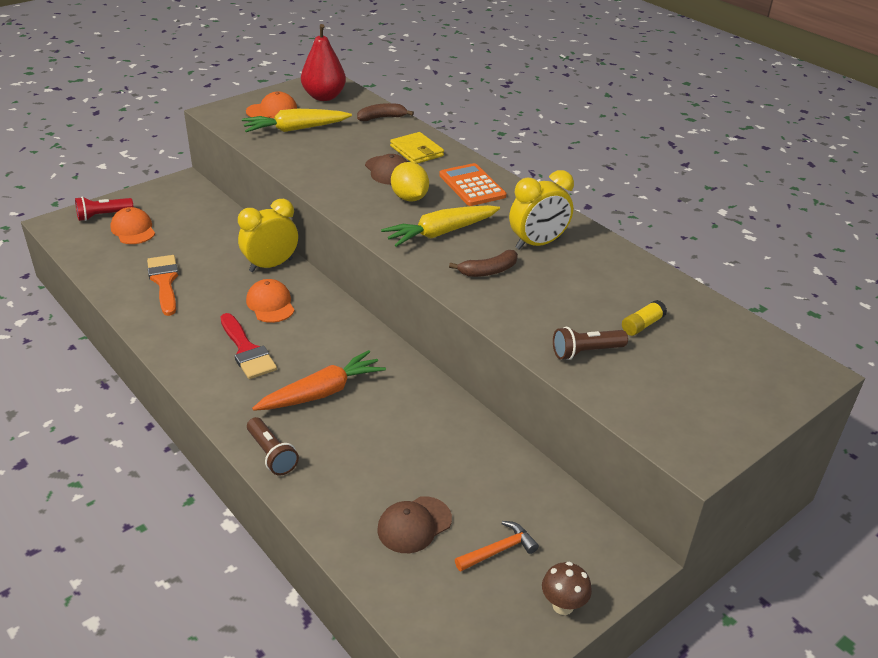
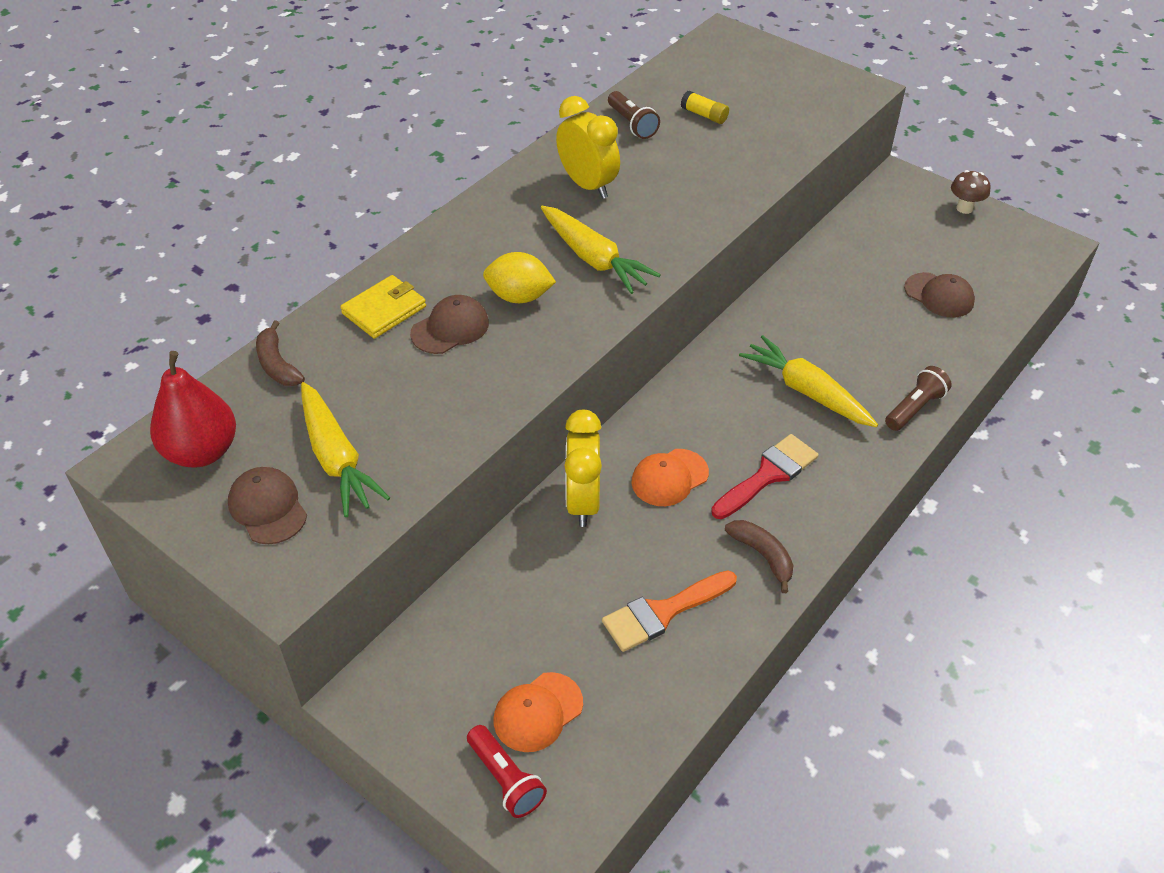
camera: 100 degrees left, 10 degrees up
yellow clock [238,199,298,272] -> yellow clock turned 45 degrees clockwise [564,410,602,527]
orange cap [246,92,297,118] -> brown cap [228,467,307,544]
orange carrot [252,350,386,411] -> yellow carrot [739,335,878,427]
yellow lemon [391,162,429,202] -> yellow lemon turned 45 degrees clockwise [483,252,556,303]
orange calculator [439,163,506,206] -> none
brown banana [449,250,518,277] -> brown banana moved to [725,520,793,593]
orange hammer [455,521,539,572] -> none
brown flashlight [553,327,628,360] -> brown flashlight moved to [608,91,660,139]

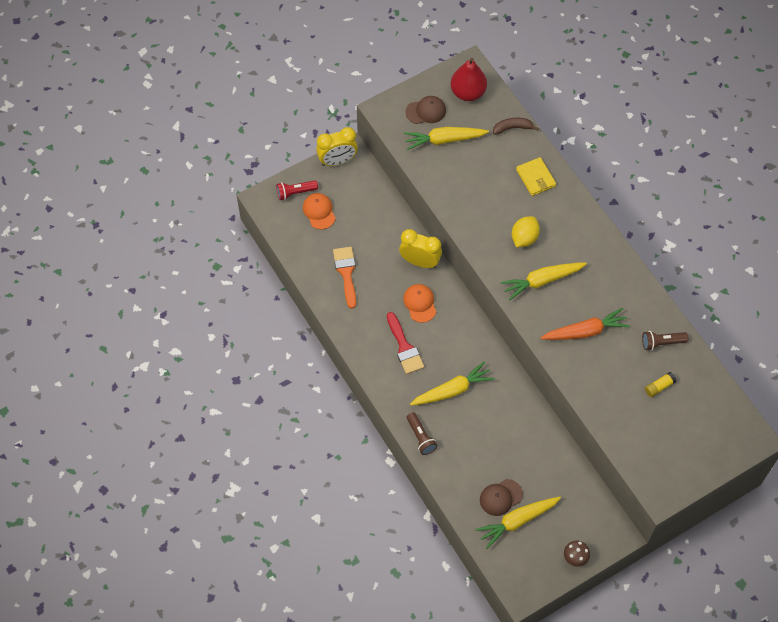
camera: 110 degrees right, 15 degrees up
brown cap [410,295,489,354] -> none
yellow clock [556,96,620,199] -> yellow clock moved to [316,127,358,166]
brown banana [725,520,793,593] -> none
none -> yellow carrot [476,497,561,549]
none -> orange carrot [541,308,630,340]

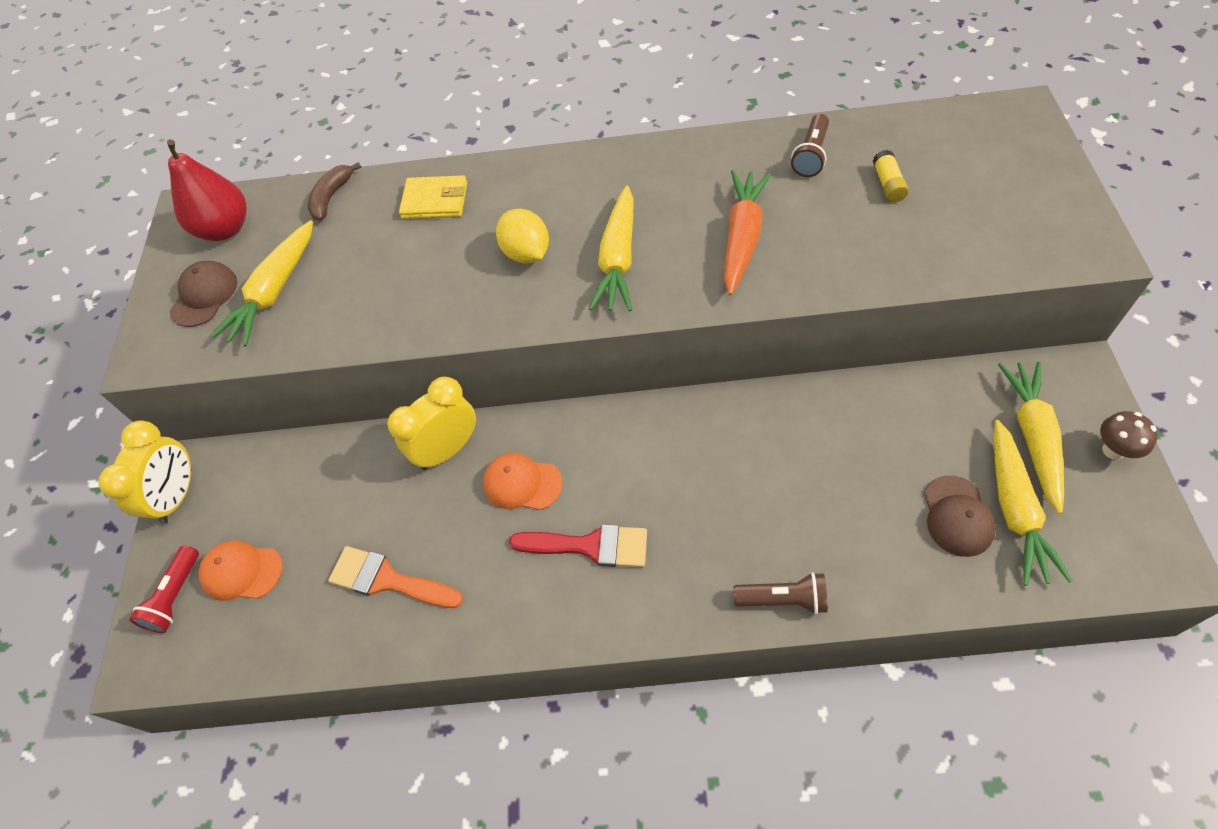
camera: 55 degrees left, 5 degrees down
yellow carrot [410,361,495,406] -> yellow carrot moved to [998,362,1064,514]

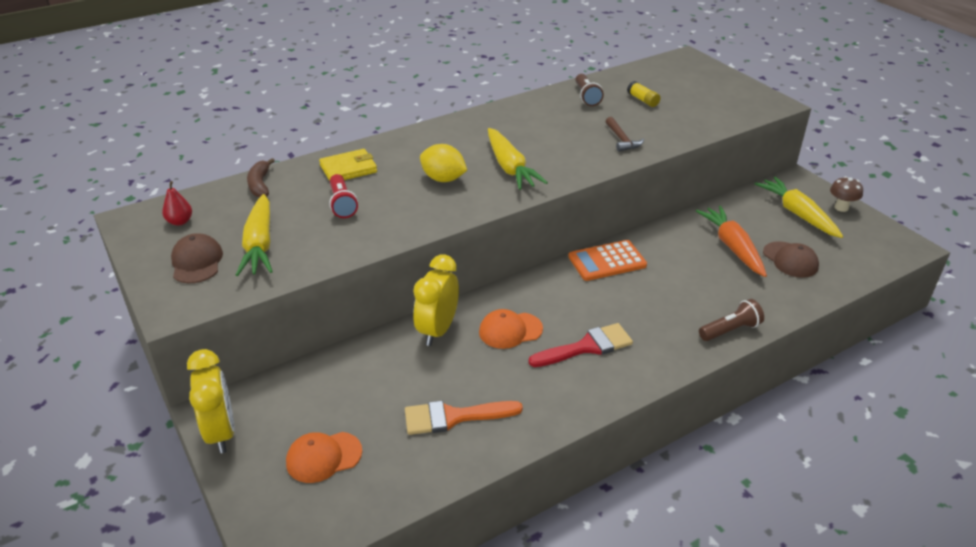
camera: 35 degrees left, 20 degrees down
red flashlight [129,545,199,633] -> red flashlight moved to [329,174,358,218]
red pear [167,139,247,241] -> red pear [162,181,192,226], size x0.49
orange carrot [724,170,771,295] -> orange carrot moved to [696,206,767,277]
yellow carrot [994,420,1073,586] -> none
none -> orange calculator [568,240,647,281]
none -> brown hammer [605,117,644,152]

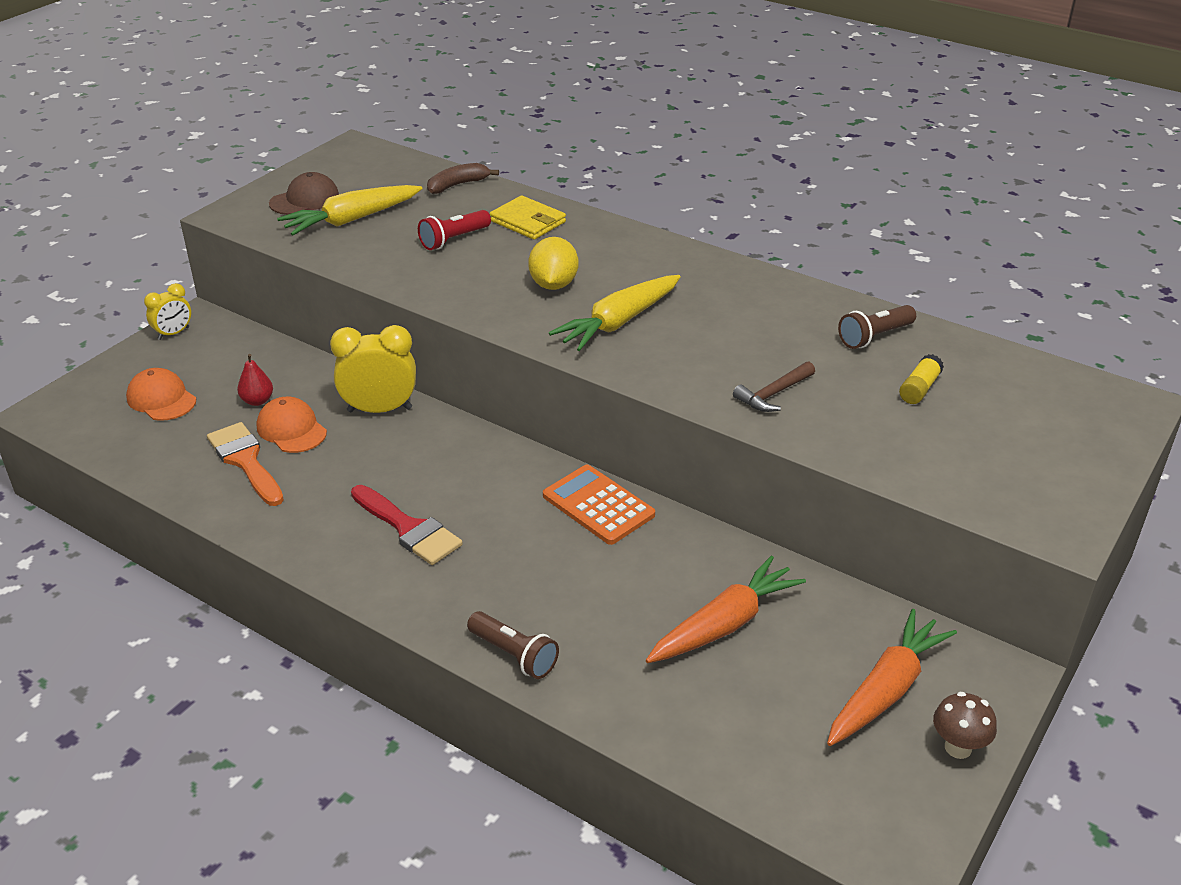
camera: 65 degrees right, 0 degrees up
red pear [162,181,192,226] -> red pear moved to [237,354,273,406]
yellow clock [187,349,235,453] -> yellow clock [144,283,191,340], size x0.58
orange cap [479,309,543,349] -> orange cap moved to [257,397,327,453]
yellow carrot [755,177,843,238] -> orange carrot [827,609,957,746]
brown cap [763,241,819,278] -> none

